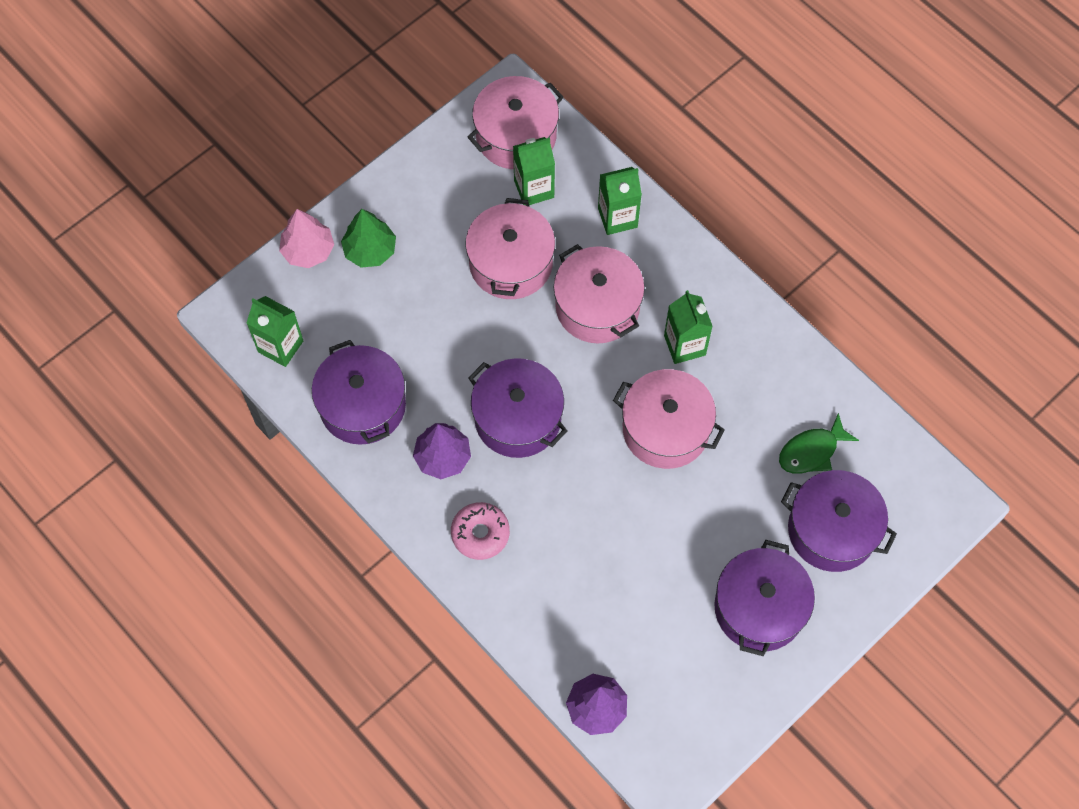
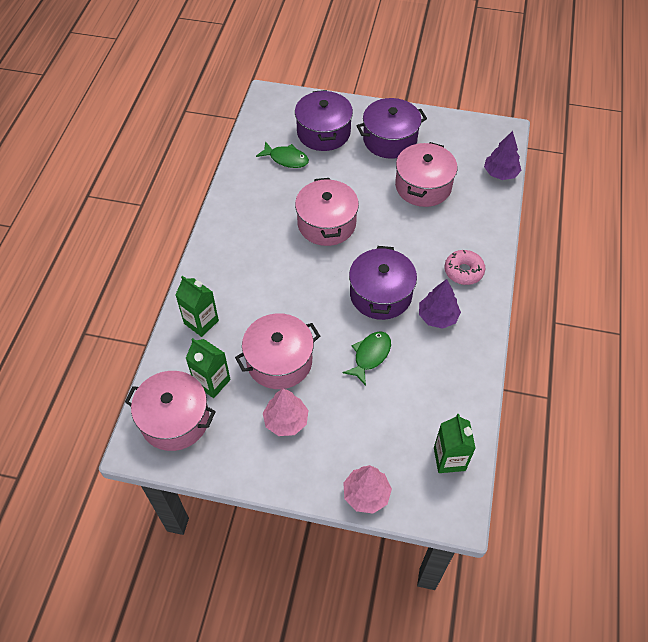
camera: 125 degrees left, 10 degrees down
purple pot [312,340,406,445] -> none
green tree [341,209,396,268] -> none
pink pot [554,244,645,343] -> pink pot moved to [395,142,457,207]
green carton [664,290,713,364] -> none
none -> pink tree [263,388,309,436]
none -> green fish [342,331,391,386]

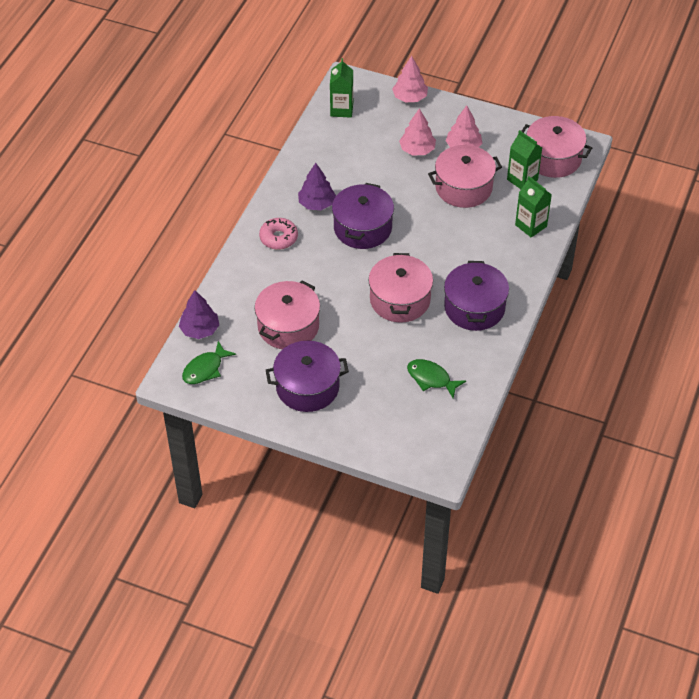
camera: 170 degrees left, 5 degrees down
purple pot [295,90,353,151] -> purple pot moved to [444,261,509,331]
green fish [342,331,391,386] -> green fish moved to [182,341,236,384]
none -> pink tree [399,108,436,156]

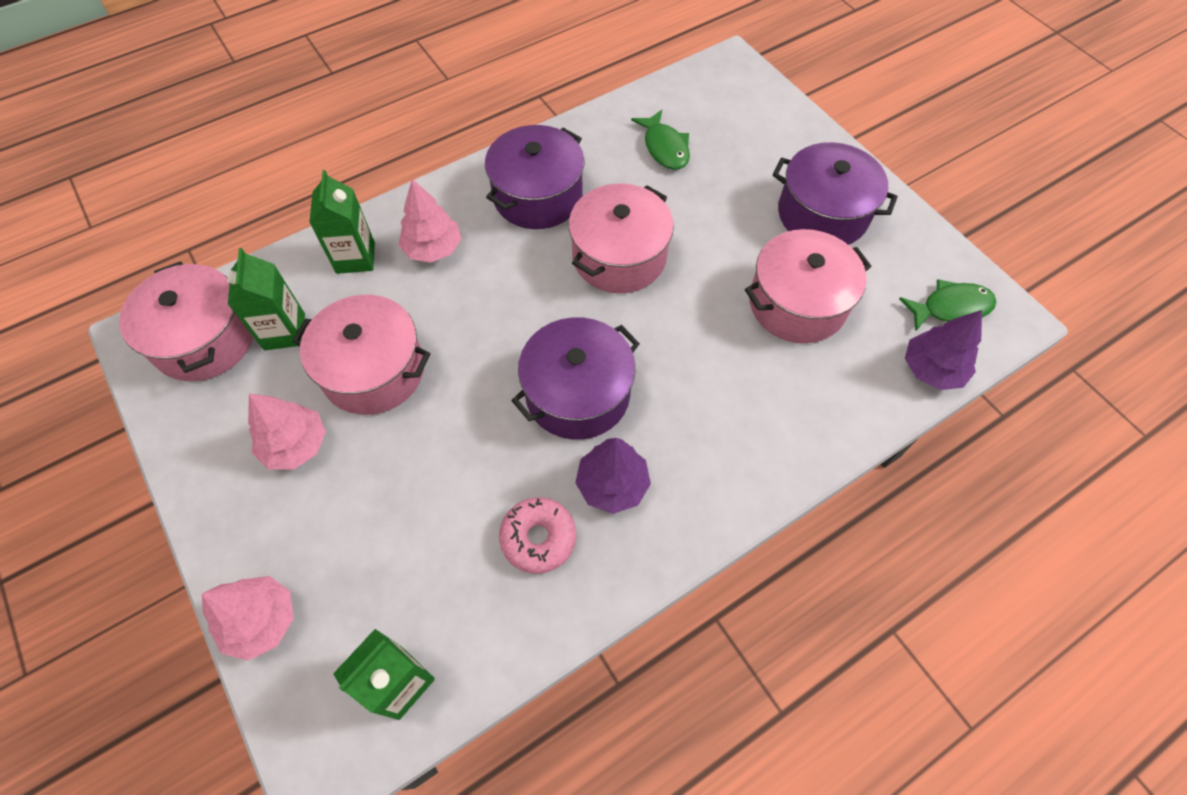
camera: 145 degrees left, 10 degrees up
pink donut [259,218,298,250] -> pink donut moved to [499,497,576,574]
pink tree [399,108,436,156] -> pink tree moved to [398,179,462,263]

